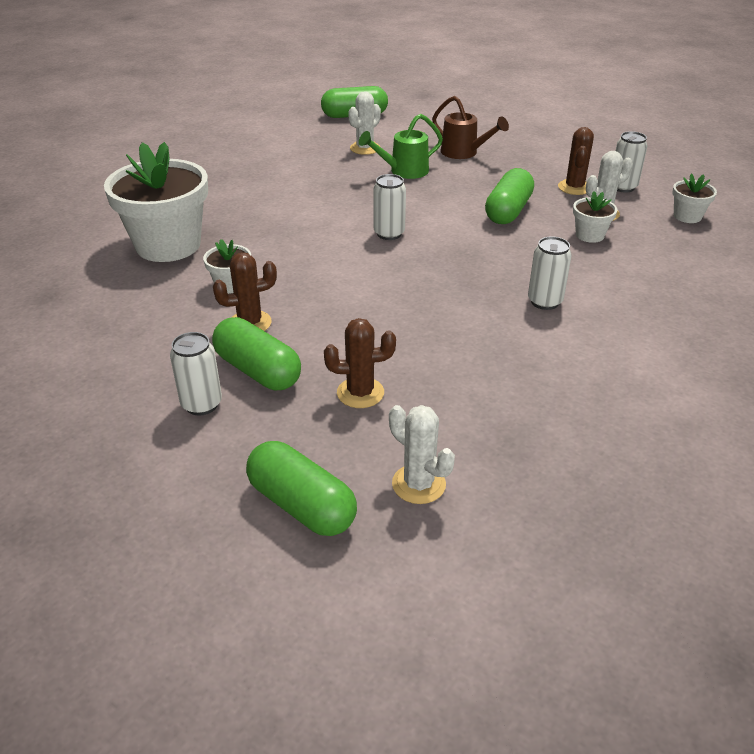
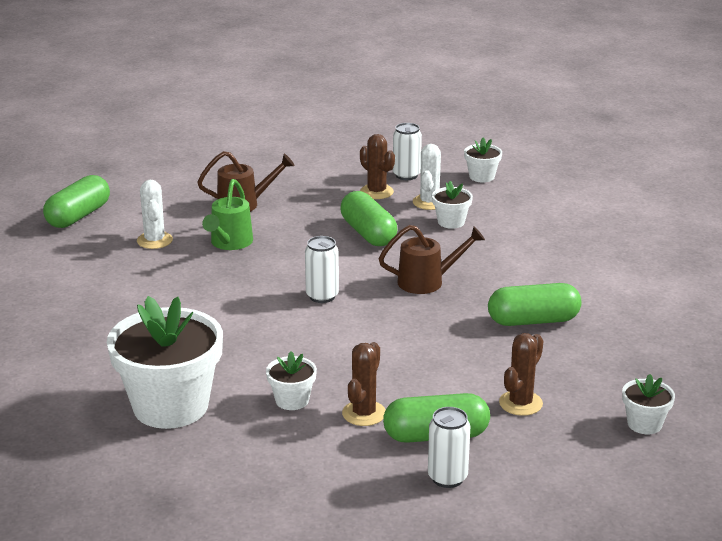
camera: 50 degrees left, 10 degrees down
green capsule [246,441,357,536] -> green capsule moved to [488,283,581,326]
white cactus [389,405,455,504] -> white flower pot [622,374,675,434]
white can [528,236,572,310] -> none
none -> brown watering can [379,225,485,294]

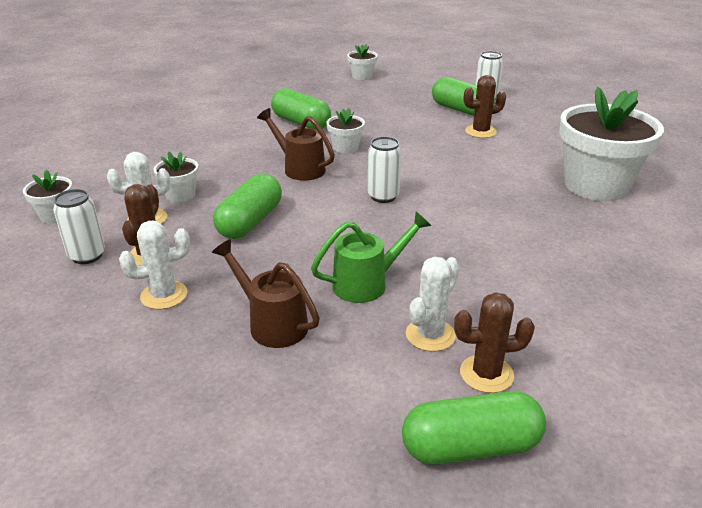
camera: 130 degrees left, 5 degrees up
white flower pot [266,351,317,410] -> white flower pot moved to [327,108,365,154]
brown cactus [499,333,544,416] -> brown cactus moved to [454,292,535,393]
none -> white cactus [119,221,190,309]

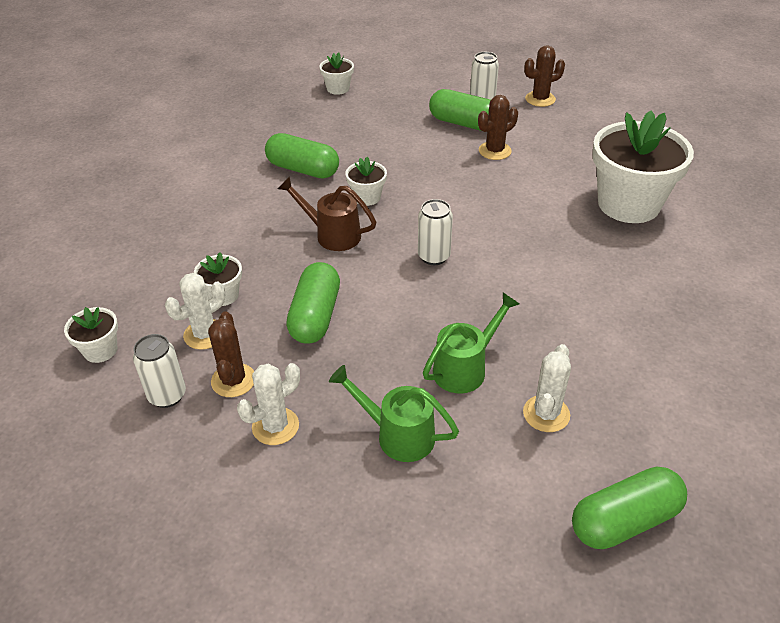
camera: 15 degrees left, 10 degrees up
brown watering can [212,239,320,348] -> green watering can [329,365,459,462]
brown cactus [454,292,535,393] -> brown cactus moved to [524,45,565,107]

